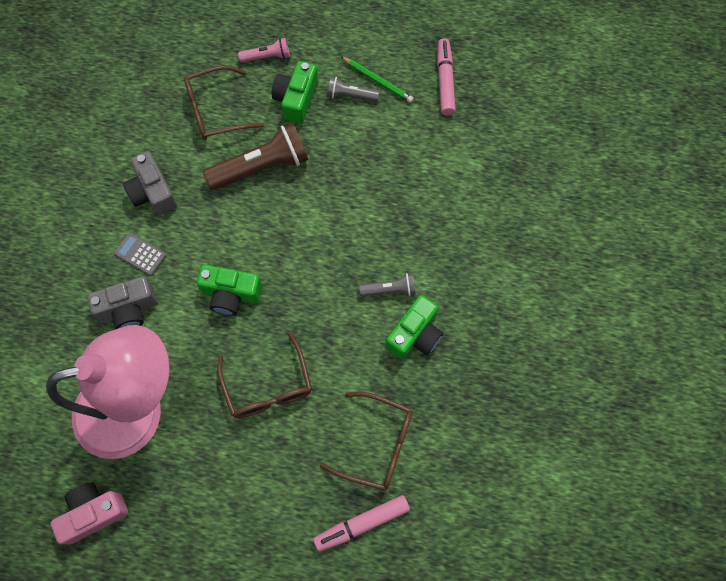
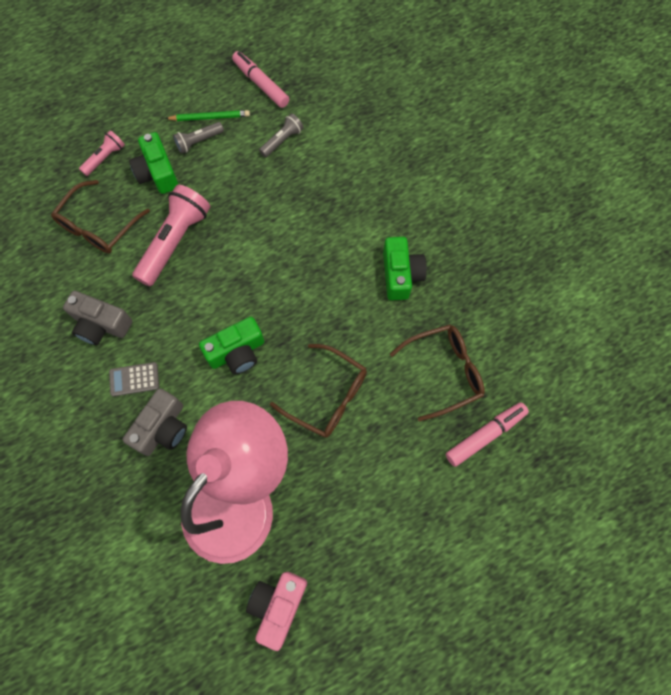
camera: 40 degrees left, 0 degrees up
brown flashlight [203,123,308,190] -> pink flashlight [132,184,210,286]
pink marker [313,495,410,552] -> pink marker turned 150 degrees counterclockwise [446,402,529,467]
grey flashlight [359,273,416,297] -> grey flashlight moved to [259,114,304,157]

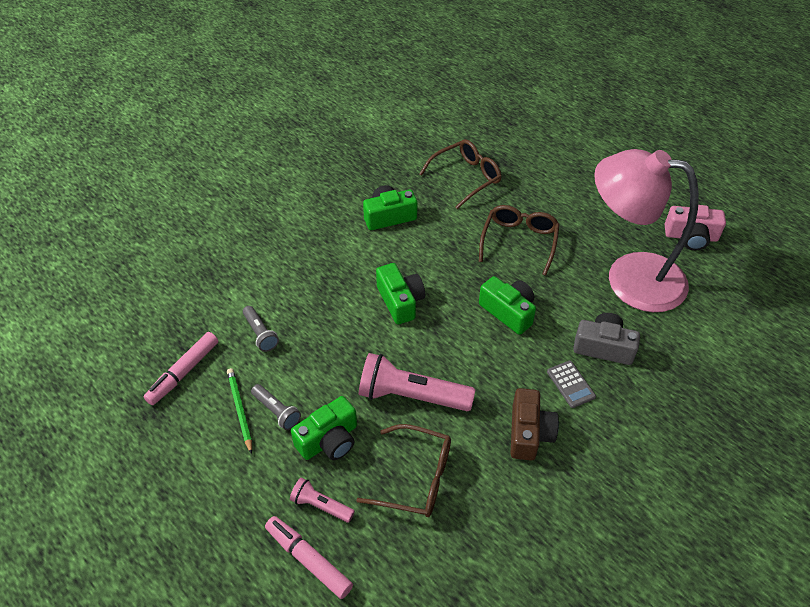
camera: 105 degrees left, 20 degrees down
grey camera [63,291,132,345] -> brown camera [510,388,559,460]
grey flashlight [259,114,304,157] -> grey flashlight turned 150 degrees counterclockwise [243,306,279,352]
brown glasses [390,324,485,422] -> brown glasses turned 90 degrees clockwise [419,139,501,209]
pink marker [446,402,529,467] -> pink marker moved to [265,516,353,599]
none -> green camera [376,263,425,324]

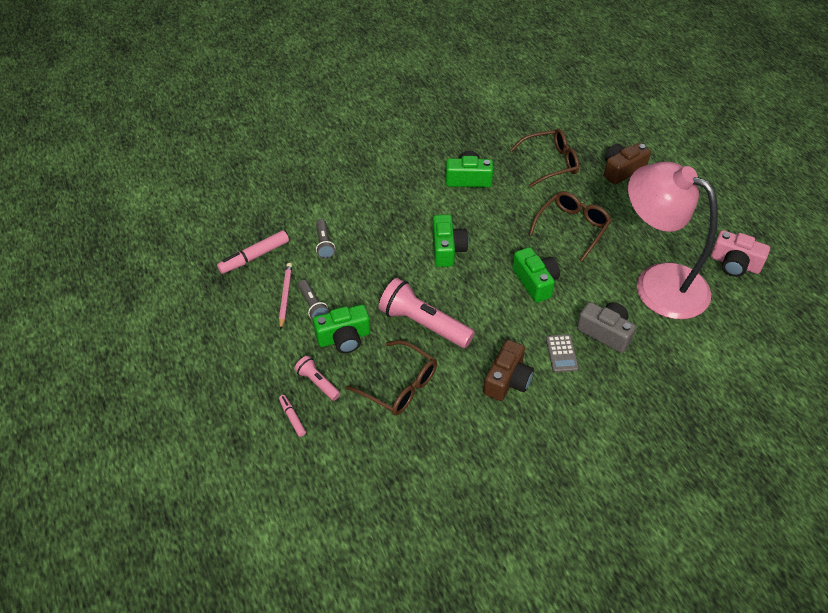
camera: 20 degrees right, 0 degrees up
green pencil [227,368,252,454] -> pink pencil [279,263,292,330]
pink marker [265,516,353,599] -> pink marker [279,395,306,437], size x0.57
none -> brown camera [604,143,651,185]

